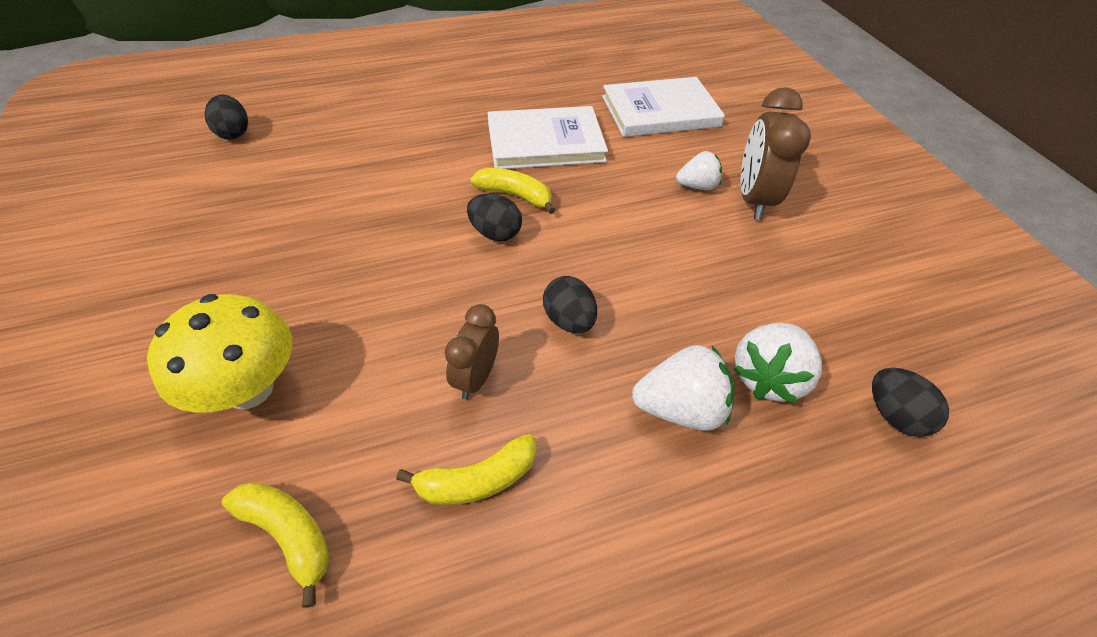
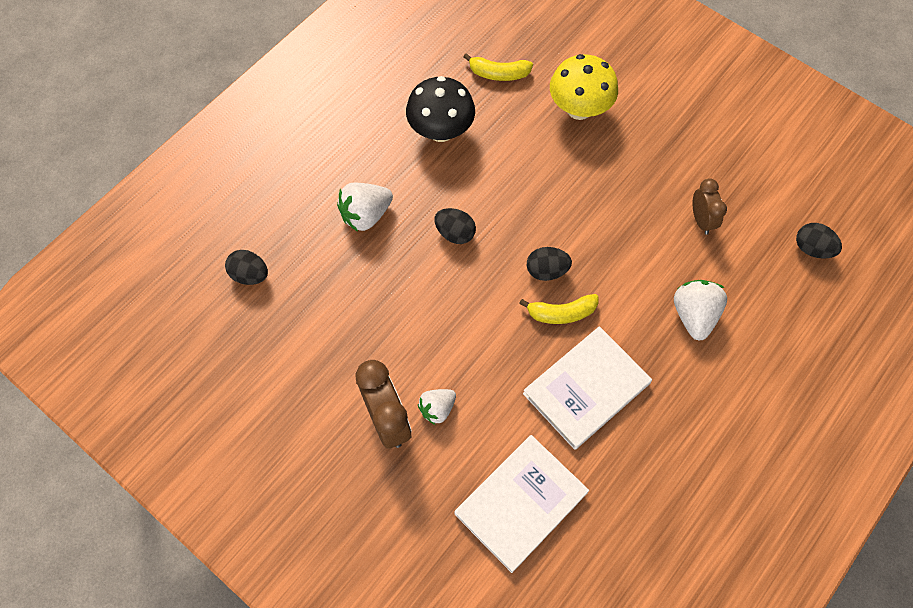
camera: 150 degrees right, 15 degrees up
yellow banana [396,434,536,505] -> black mushroom [406,76,475,142]
brown clock [445,304,499,400] -> brown clock moved to [693,178,727,235]
white strawberry [733,323,822,403] -> white strawberry moved to [674,280,727,341]

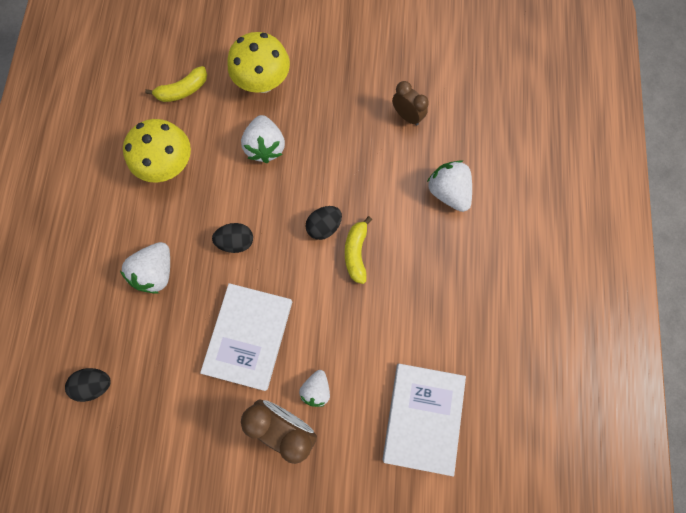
camera: 35 degrees left, 10 degrees up
black mushroom [406,76,475,142] -> yellow mushroom [123,119,191,183]
yellow banana [519,294,599,324] -> yellow banana turned 135 degrees clockwise [345,216,372,284]
white book [523,326,652,450] -> white book moved to [200,283,292,391]
black egg [796,223,842,258] -> none
none -> white strawberry [241,115,285,163]

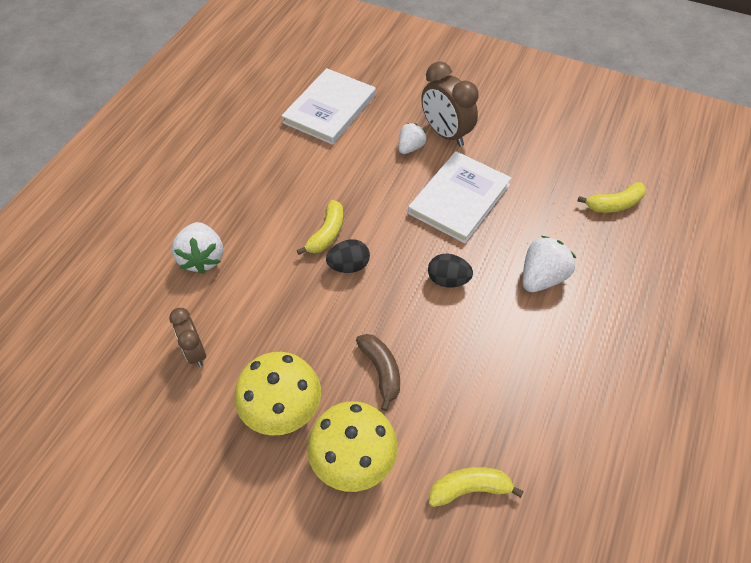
camera: 160 degrees left, 20 degrees down
black egg [65,368,111,402] -> yellow banana [578,182,646,213]
yellow mushroom [123,119,191,183] -> yellow mushroom moved to [235,352,321,436]
white strawberry [241,115,285,163] -> brown banana [356,334,400,411]

